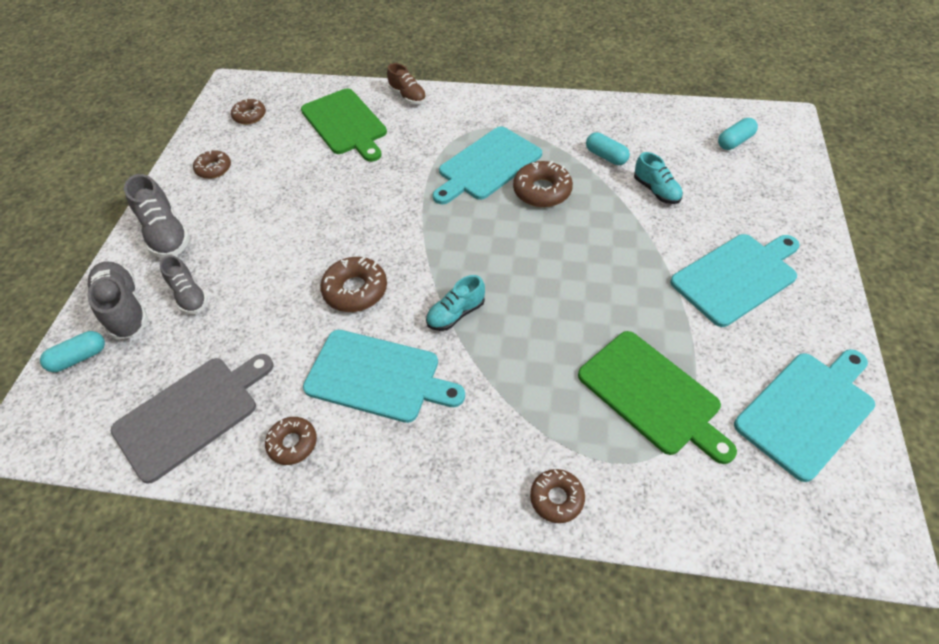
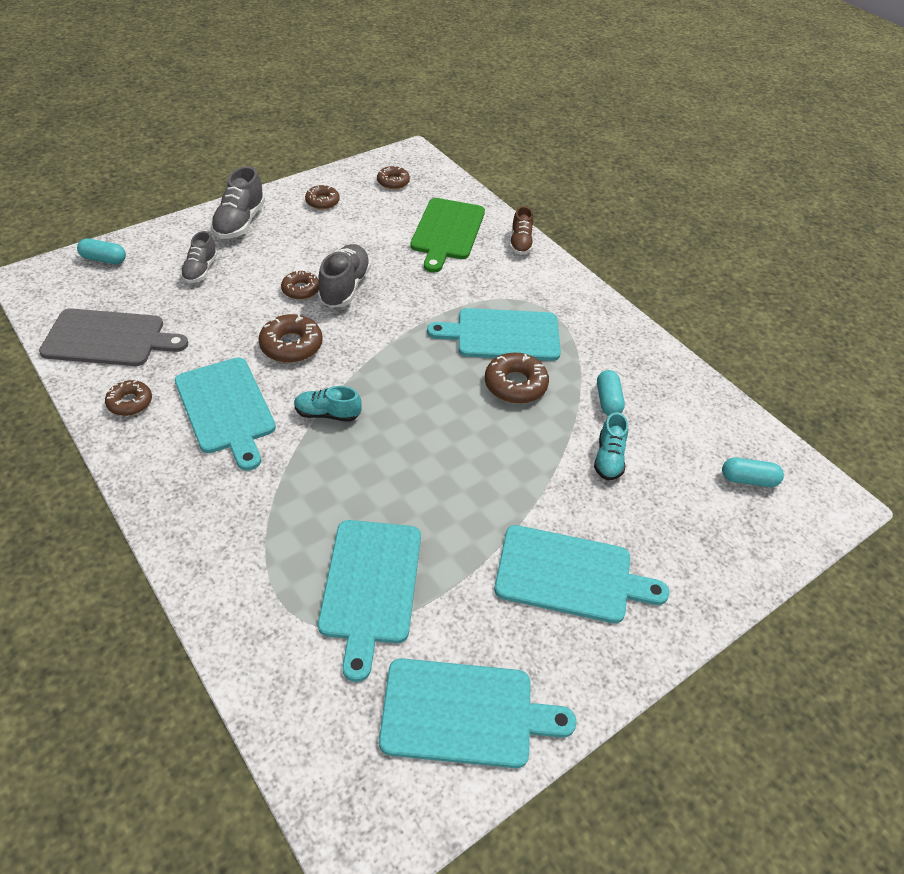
camera: 40 degrees right, 5 degrees down
grey shoe [87,261,149,339] -> grey shoe moved to [318,244,371,308]
brown donut [530,469,585,523] -> brown donut moved to [281,270,319,300]
green cutting board [578,331,737,464] -> turquoise cutting board [318,520,421,682]

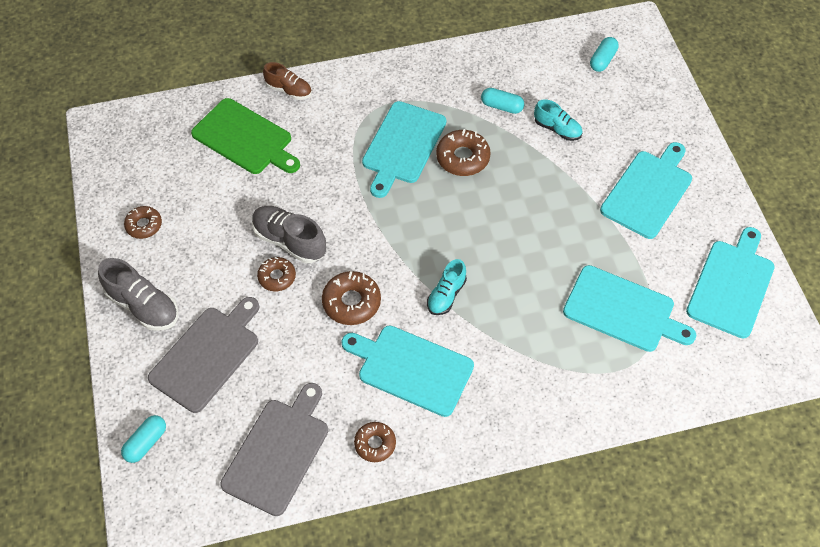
camera: 65 degrees left, 10 degrees up
turquoise cutting board [175,357,276,471] -> turquoise cutting board turned 150 degrees counterclockwise [341,326,474,417]
grey shoe [180,231,218,283] -> grey cutting board [148,297,259,413]
brown donut [377,165,410,189] -> none

